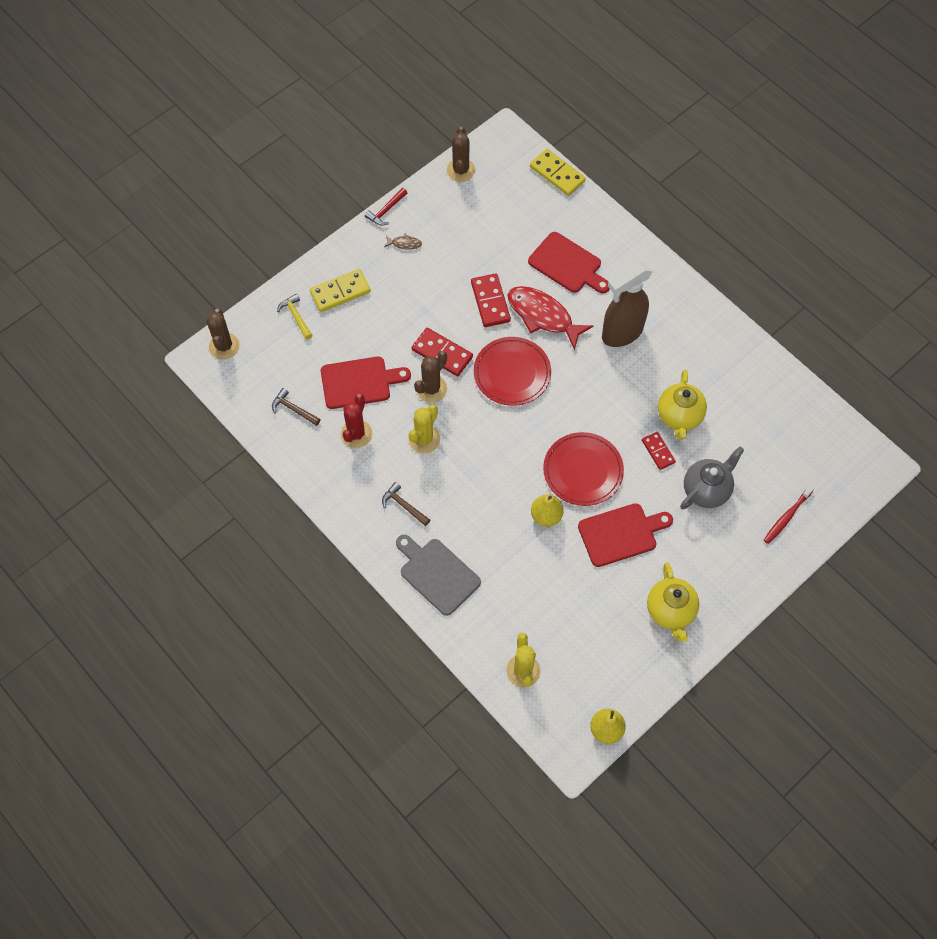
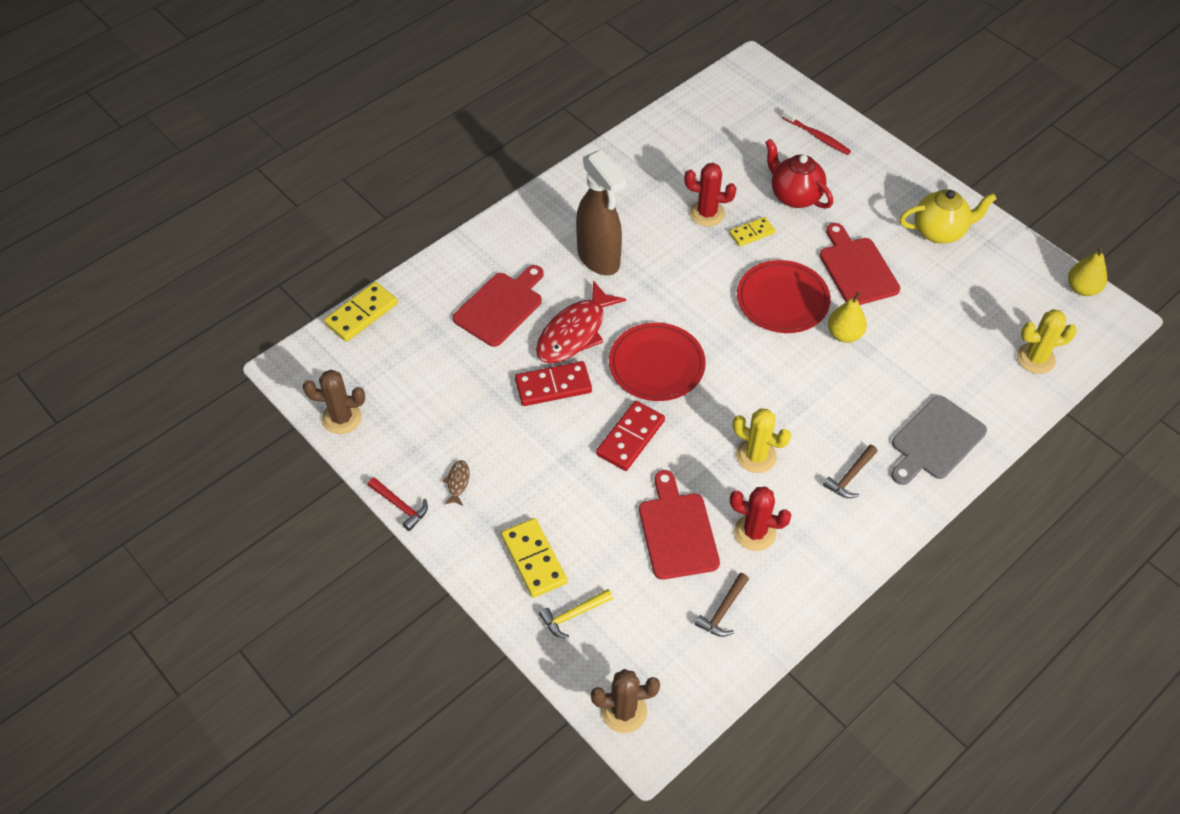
camera: 90 degrees left, 10 degrees down
brown cactus [414,351,447,402] -> none
red domino [642,432,676,470] -> yellow domino [729,217,775,247]
yellow teapot [658,369,707,440] -> red cactus [684,163,737,226]
grey teapot [680,446,744,510] -> red teapot [765,139,833,209]

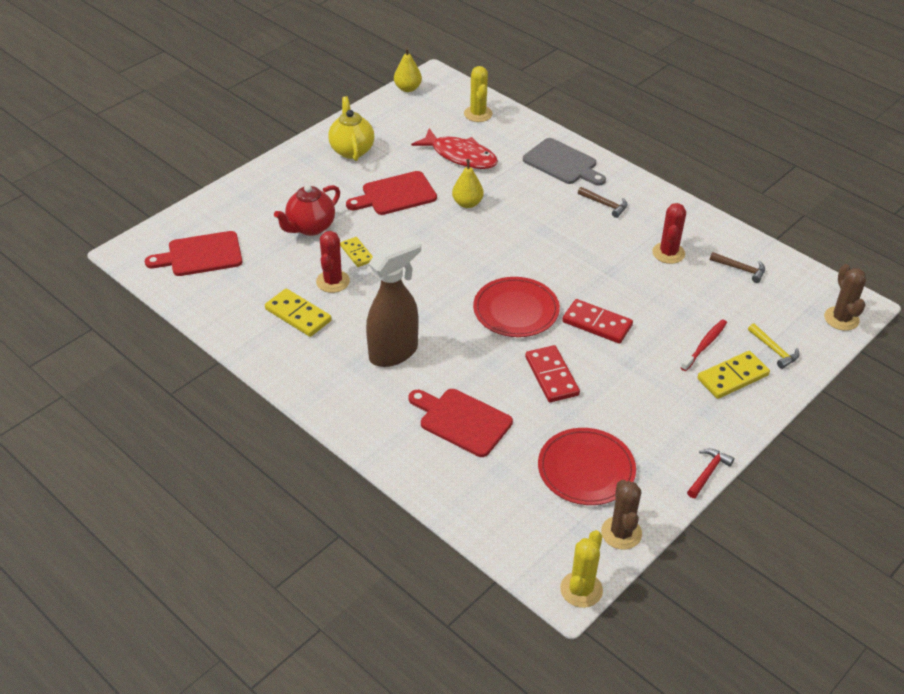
camera: 95 degrees left, 10 degrees down
yellow domino [324,282,398,342] -> yellow domino moved to [265,289,332,337]
brown fish [443,460,470,506] -> none
red fish [536,280,626,363] -> red fish moved to [411,128,498,169]
red cutting board [639,470,720,580] -> red cutting board moved to [145,231,243,276]
yellow cactus [733,408,791,473] -> yellow cactus moved to [560,530,603,608]
red plate [737,260,831,333] -> red plate moved to [538,428,636,505]
red toothbrush [782,109,851,155] -> red toothbrush moved to [681,319,727,371]

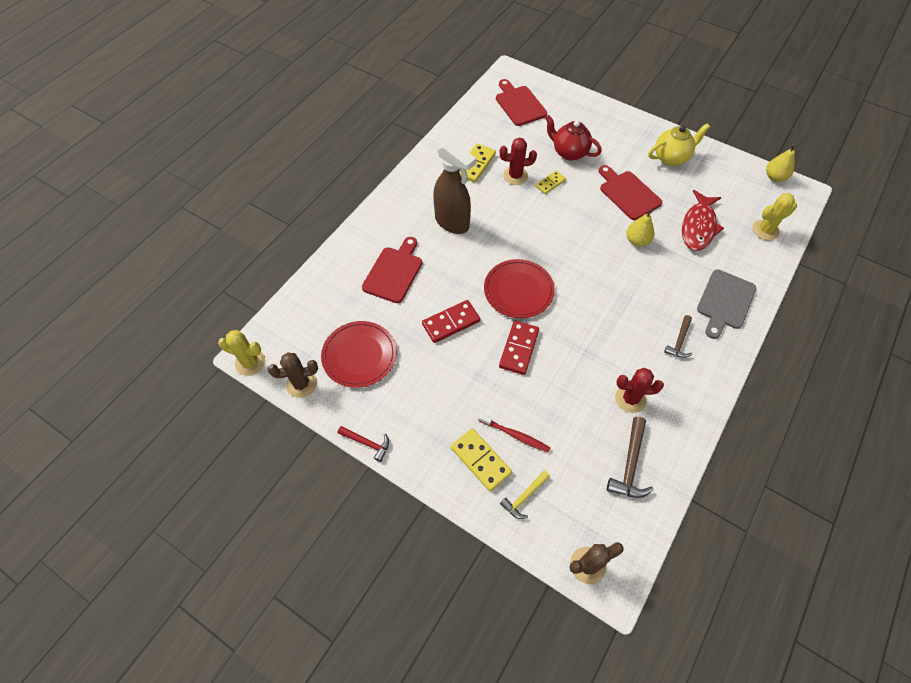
camera: 80 degrees right, 15 degrees up
brown hammer [710,252,765,283] -> brown hammer [607,417,654,498], size x1.52

